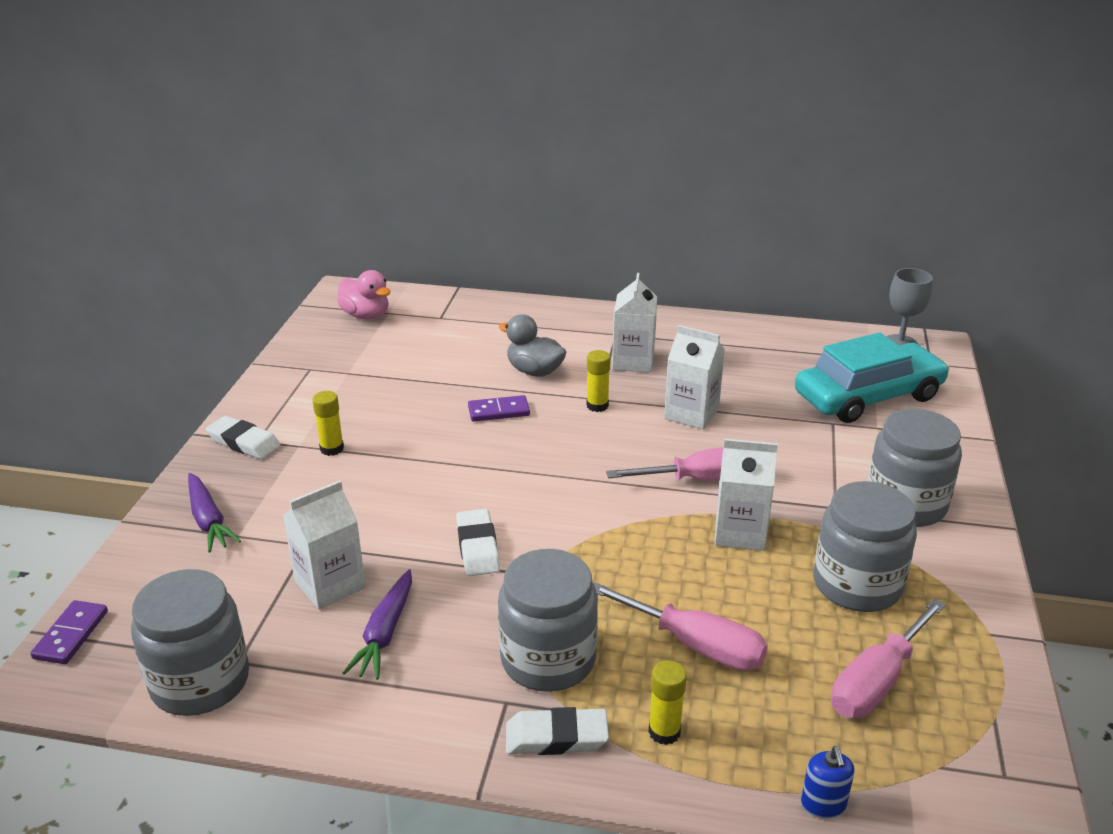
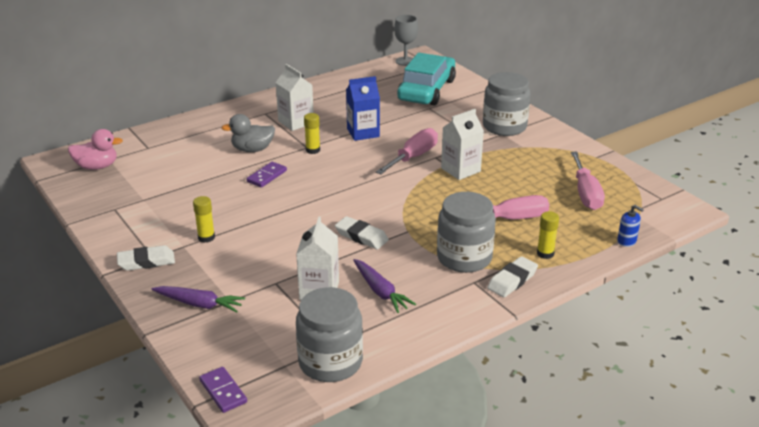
camera: 45 degrees left, 0 degrees up
white carton [664,325,725,429] -> blue carton [346,76,380,141]
grey jar [814,481,917,612] -> none

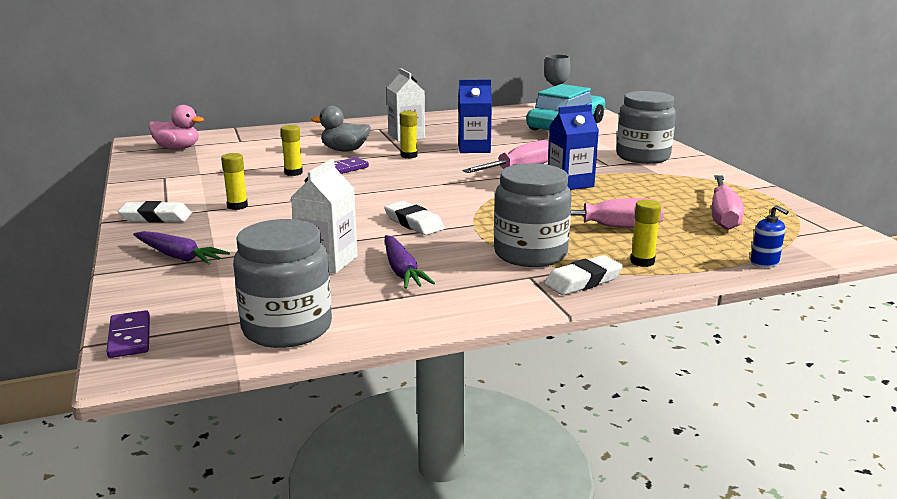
camera: 15 degrees right, 10 degrees down
white carton [441,109,484,180] -> blue carton [548,104,599,190]
none -> yellow glue stick [281,125,303,176]

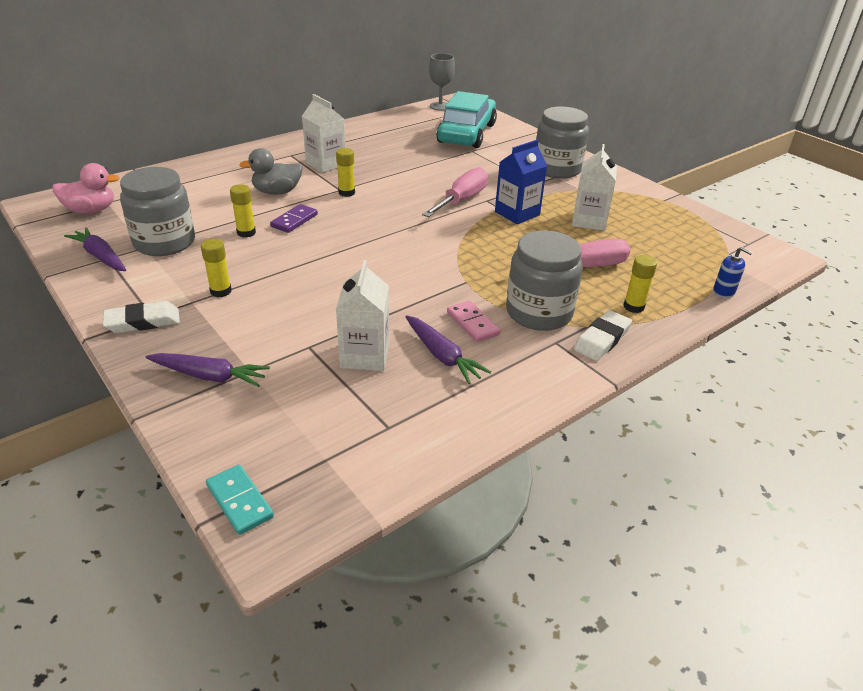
camera: 20 degrees left, 15 degrees up
purple domino [106,310,150,358] -> turquoise domino [206,465,274,535]
grey jar [233,219,332,348] -> grey jar moved to [120,167,195,256]
white eraser [384,201,444,235] -> none
blue carton [458,80,492,153] -> none
pink screwdriver [712,175,744,230] -> none
none -> purple carrot [64,227,126,271]
none -> pink domino [447,301,500,342]
none -> white carton [572,144,617,231]

